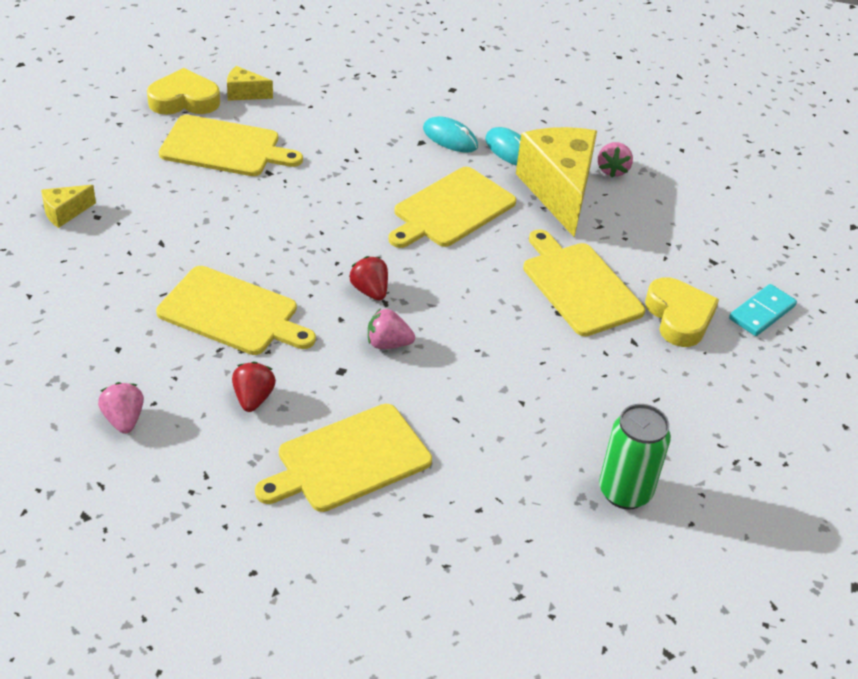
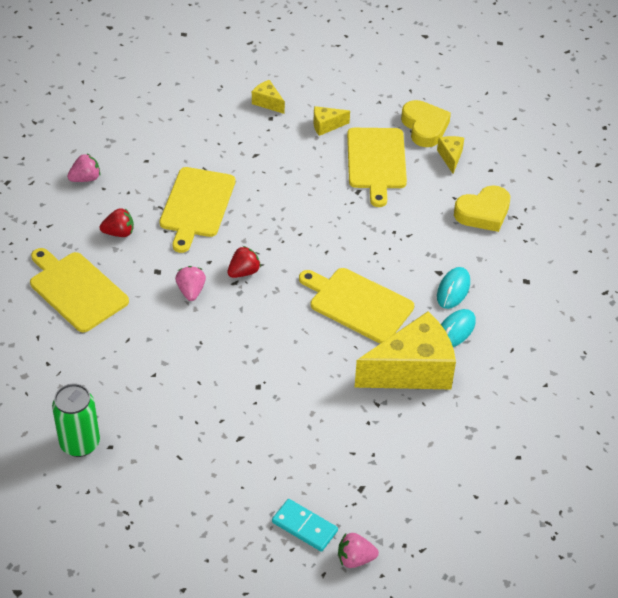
camera: 80 degrees right, 5 degrees up
yellow cutting board [523,229,645,336] -> none
pink strawberry [598,142,633,177] -> pink strawberry moved to [338,533,379,568]
yellow heart [645,277,719,347] -> yellow heart moved to [454,185,510,232]
none -> yellow cheese [313,106,350,136]

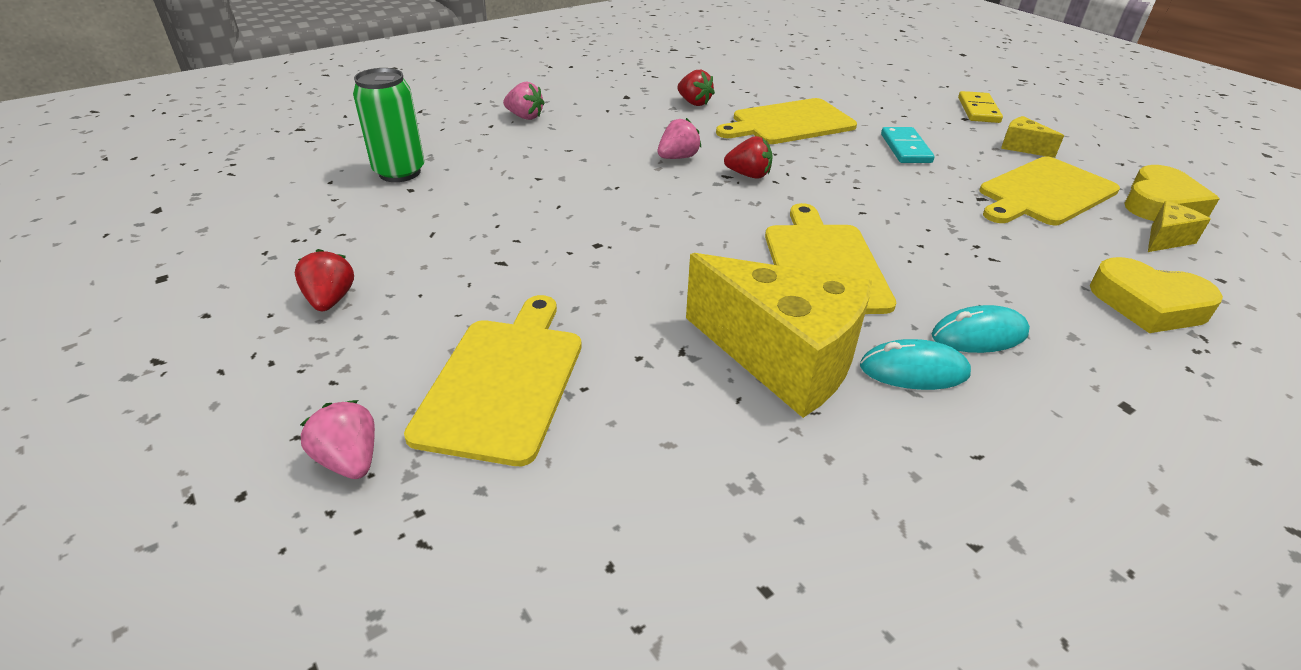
camera: 55 degrees right, 10 degrees down
yellow cutting board [30,248,129,332] -> yellow cutting board moved to [404,295,582,466]
pink strawberry [67,153,100,182] -> pink strawberry moved to [503,82,545,120]
yellow cheese [252,80,285,114] -> yellow domino [958,91,1003,123]
turquoise domino [272,499,338,552] -> turquoise domino moved to [881,127,935,163]
none -> red strawberry [295,249,354,311]

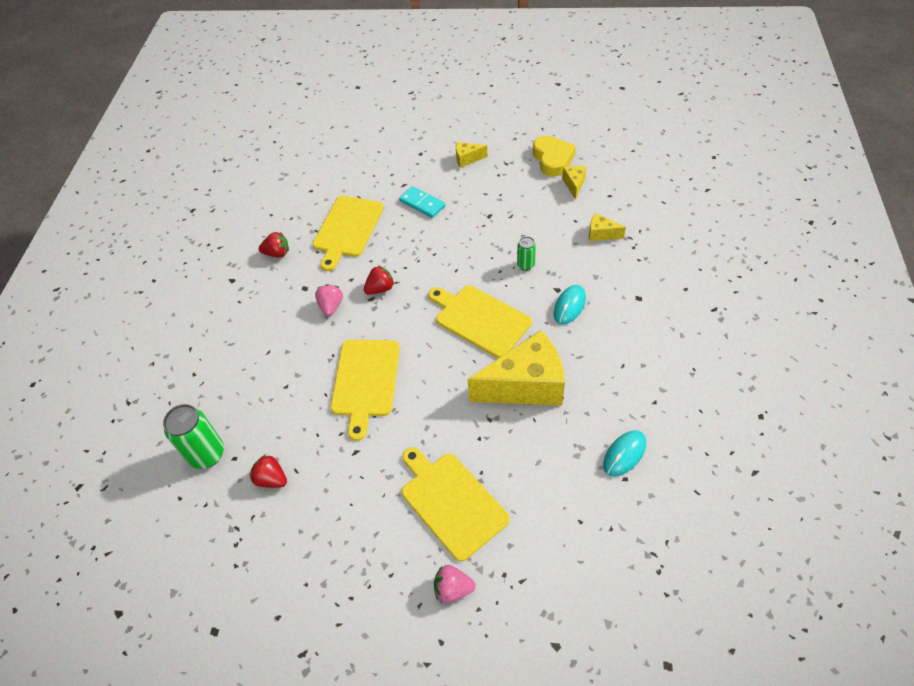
camera: 45 degrees left, 15 degrees up
red strawberry [295,249,354,311] -> red strawberry moved to [250,454,287,488]
pink strawberry [503,82,545,120] -> none
turquoise mouse [860,339,971,390] -> turquoise mouse moved to [603,430,646,476]
yellow domino [958,91,1003,123] -> none
yellow cutting board [979,156,1120,225] -> yellow cutting board moved to [330,340,400,441]
yellow heart [1090,257,1223,333] -> yellow cheese [589,213,626,241]
none -> green can [517,236,536,271]

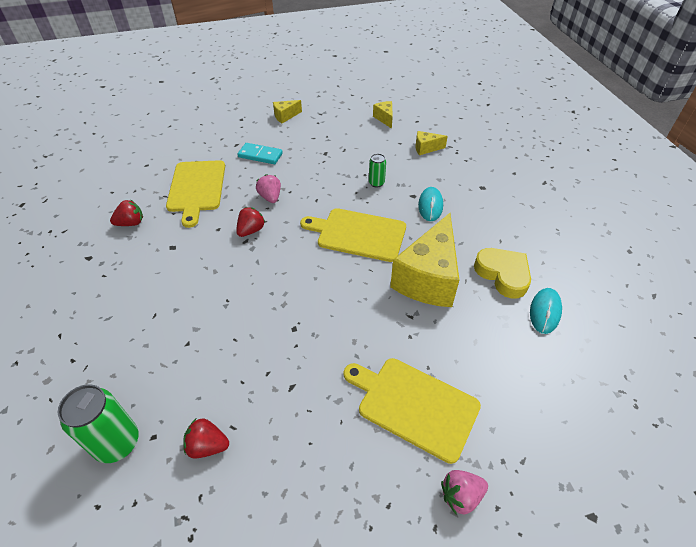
camera: 25 degrees left, 5 degrees down
pink strawberry [315,284,343,316] -> pink strawberry moved to [256,174,281,203]
yellow cutting board [330,340,400,441] -> none
yellow cheese [468,330,565,405] -> yellow cheese turned 150 degrees clockwise [390,213,459,307]
yellow heart [533,136,576,177] -> yellow heart moved to [474,248,531,299]

